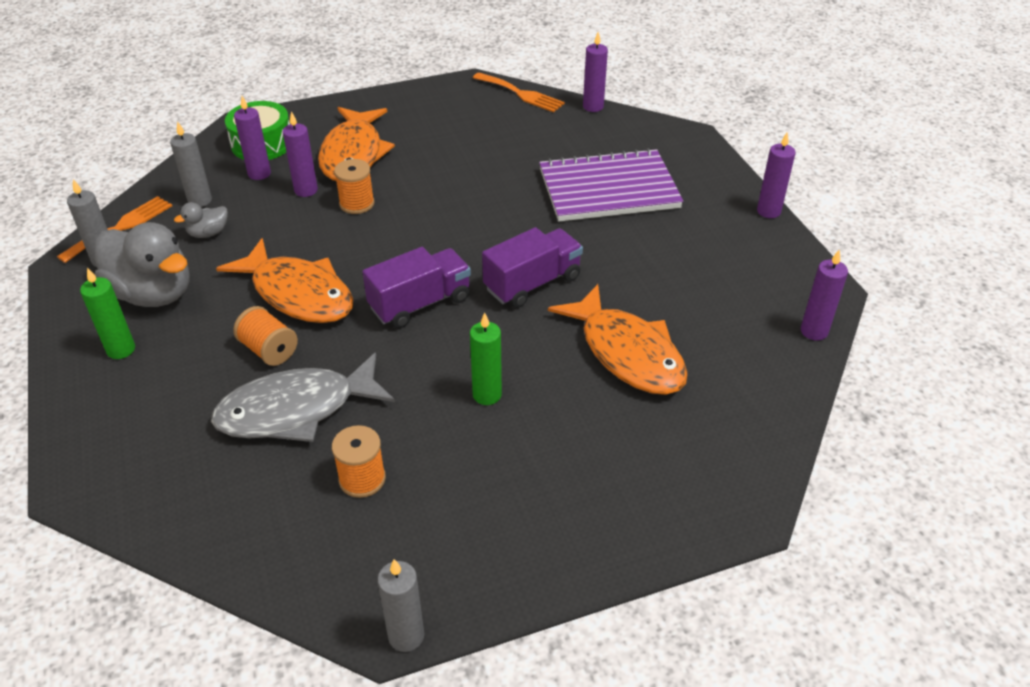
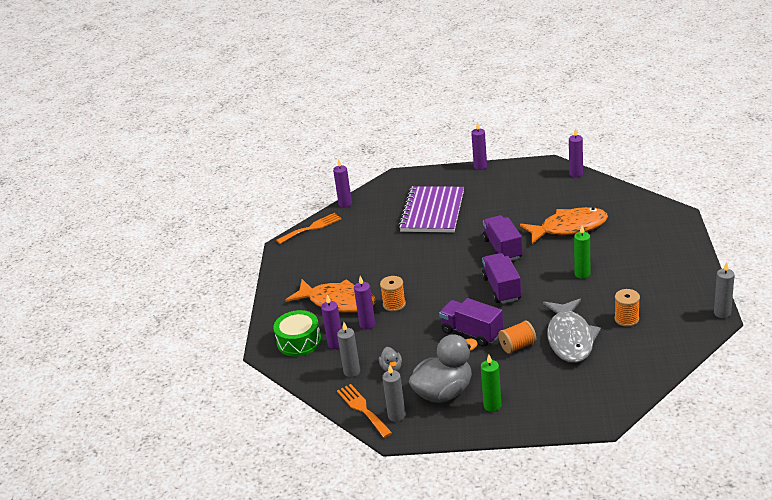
camera: 65 degrees left, 10 degrees down
orange fish [216,238,353,323] -> purple truck [439,298,503,347]

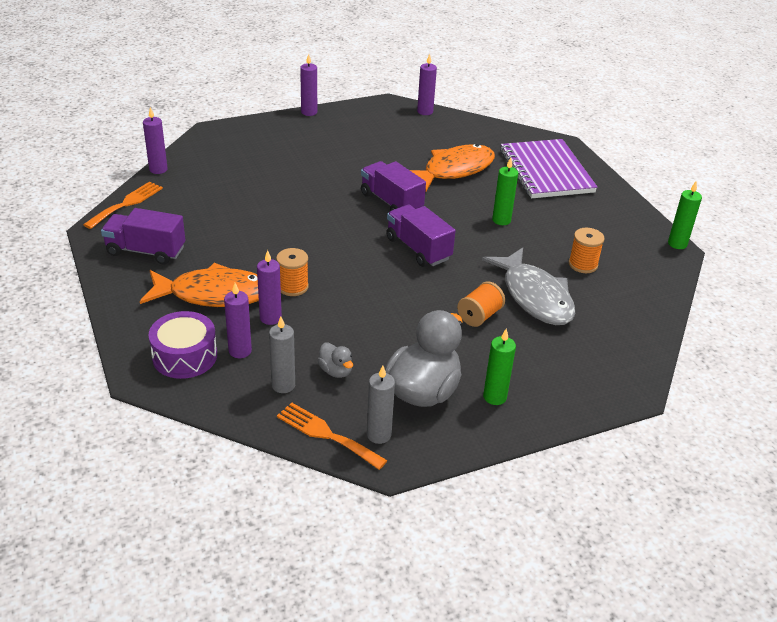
camera: 30 degrees left, 5 degrees up
green drum [273,310,321,356] -> purple drum [148,311,217,379]
purple notebook [398,186,464,232] -> purple notebook moved to [500,139,597,198]
purple truck [439,298,503,347] -> purple truck moved to [101,208,185,264]
grey candle [714,262,735,318] -> green candle [668,182,702,249]

